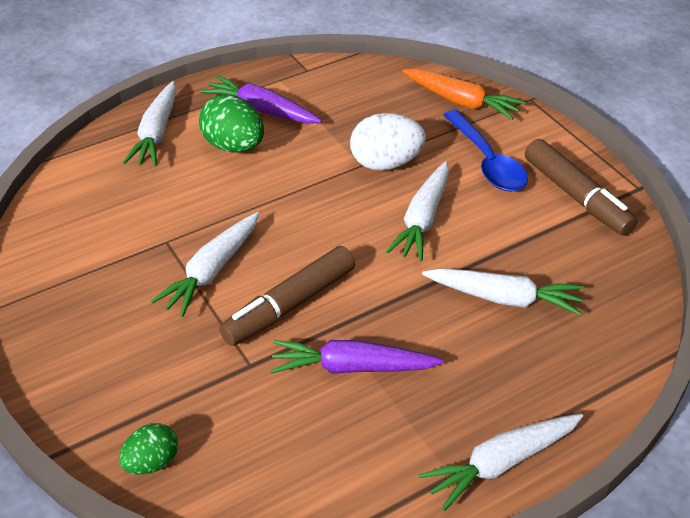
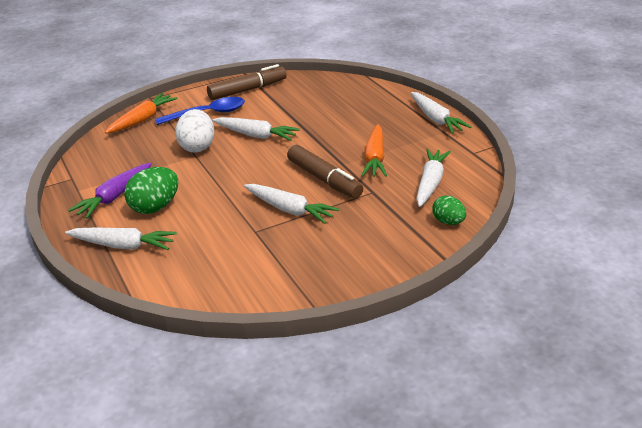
camera: 85 degrees left, 10 degrees down
purple carrot [270,340,444,374] -> orange carrot [361,124,387,177]
white carrot [422,268,584,315] -> white carrot moved to [416,149,451,207]

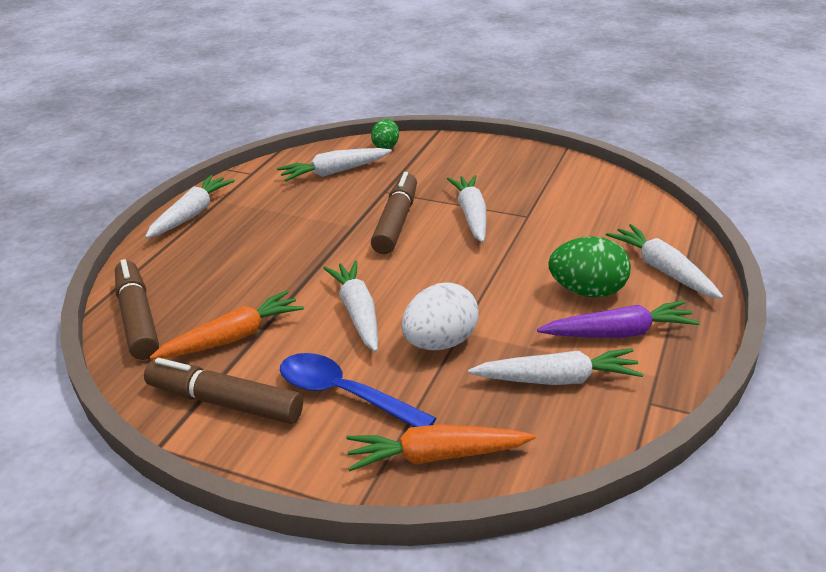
camera: 130 degrees left, 0 degrees up
orange carrot [361,124,387,177] -> orange carrot moved to [150,290,304,360]
none -> brown marker [115,259,159,360]
none -> white carrot [468,348,644,385]

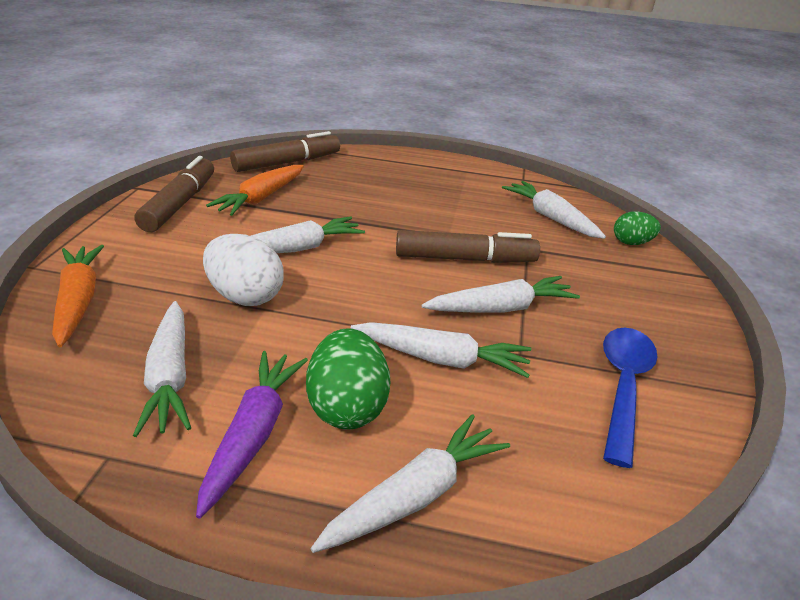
camera: 75 degrees right, 0 degrees up
white carrot [145,175,235,239] -> white carrot moved to [351,322,532,378]
orange carrot [150,290,304,360] -> orange carrot turned 75 degrees clockwise [206,165,304,216]
blue spoon [280,353,436,427] -> blue spoon moved to [603,328,658,468]
purple carrot [537,300,700,338] -> purple carrot turned 150 degrees counterclockwise [196,351,308,519]

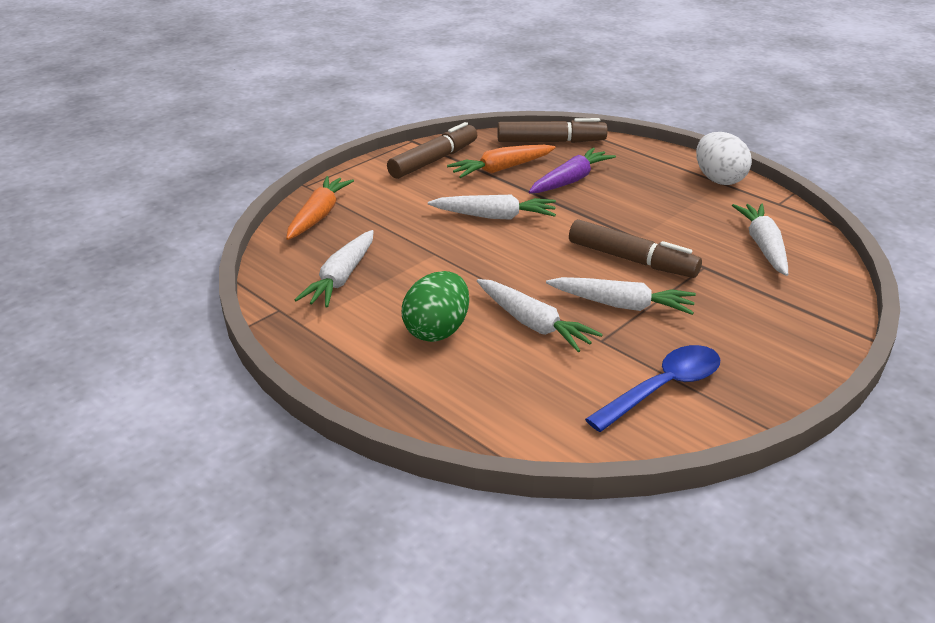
camera: 35 degrees right, 0 degrees up
purple carrot [196,351,308,519] -> purple carrot moved to [529,148,616,193]
white egg [203,234,284,306] -> white egg moved to [696,132,752,185]
white carrot [311,414,510,553] -> none
green egg [614,211,661,245] -> none

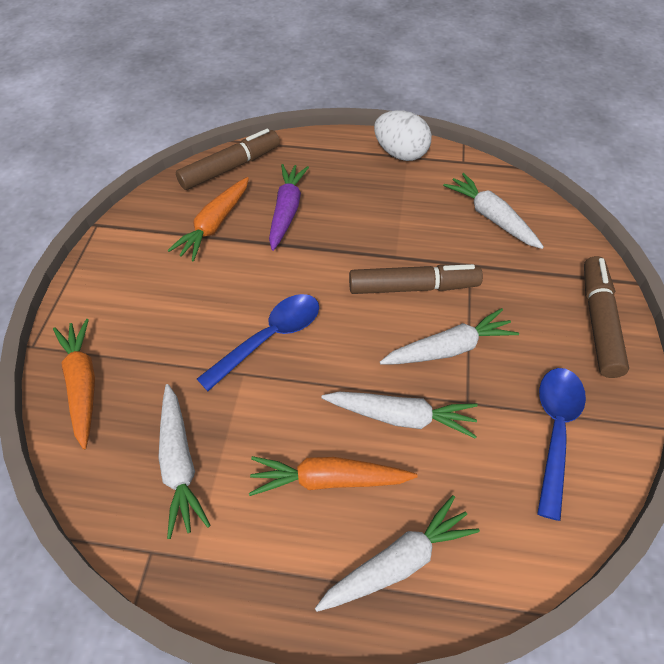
camera: 35 degrees left, 20 degrees up
brown marker [387,122,477,179] -> brown marker moved to [584,256,629,378]
green egg [402,271,469,342] -> orange carrot [249,456,418,496]
white carrot [428,195,556,220] -> white carrot moved to [315,495,480,612]
none -> blue spoon [197,294,319,391]

